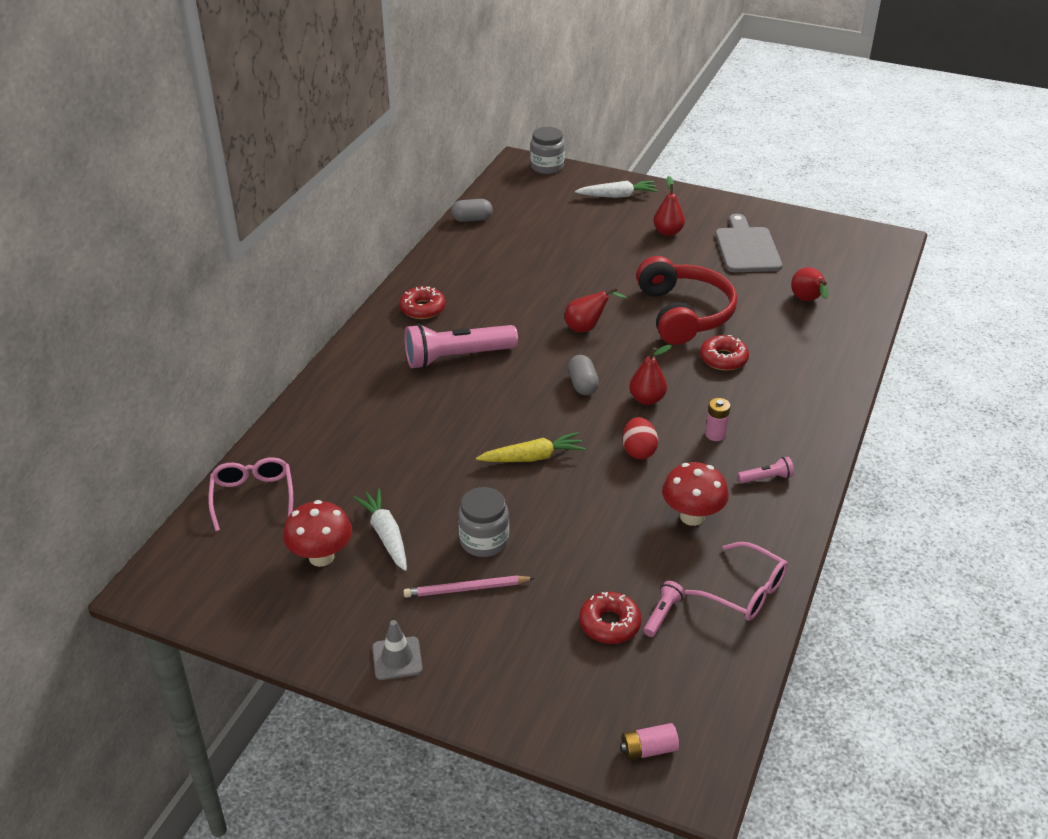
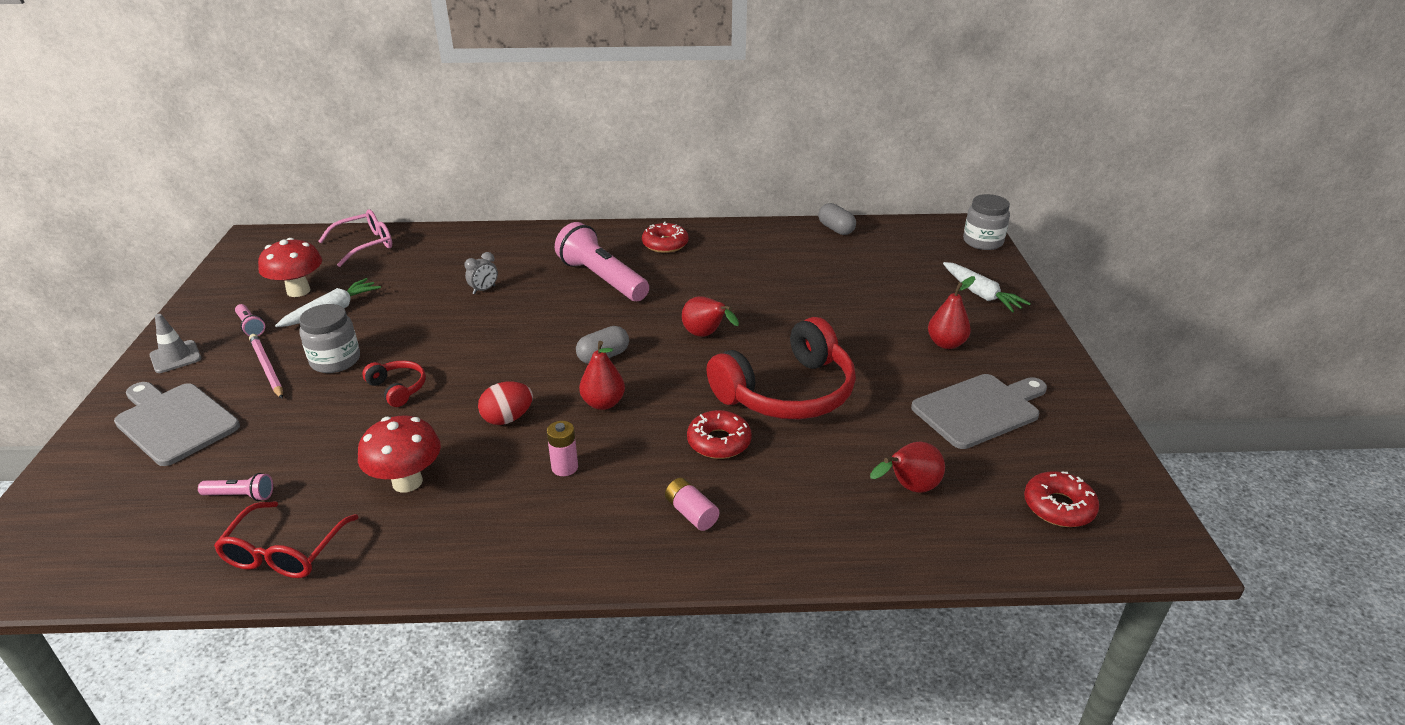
camera: 65 degrees right, 5 degrees down
yellow carrot [476,432,586,462] -> none
red donut [579,592,642,644] -> red donut moved to [1024,471,1099,527]
pink battery [620,723,679,761] -> pink battery moved to [665,478,719,531]
pink glasses [685,542,788,621] -> red glasses [214,501,359,578]
pink flashlight [737,457,794,484] -> pink flashlight moved to [235,304,265,336]
none -> grey cutting board [114,382,240,466]
none -> red headphones [362,360,426,407]
none -> grey clock [464,252,498,294]

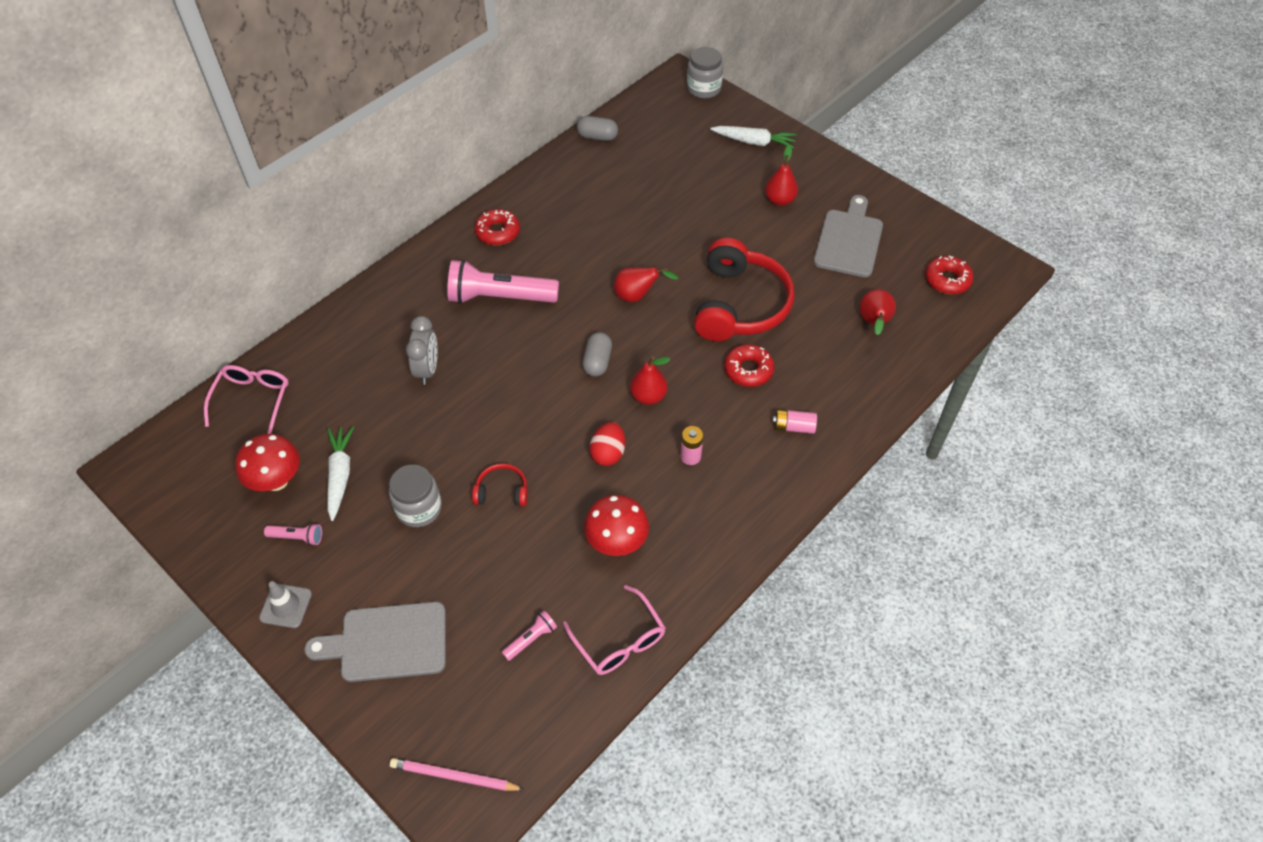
camera: 45 degrees left, 20 degrees up
red glasses [214,501,359,578] -> pink glasses [563,585,666,675]
pink pencil [249,334,283,399] -> pink pencil moved to [390,758,525,791]
grey clock [464,252,498,294] -> grey clock [406,316,438,385], size x1.60

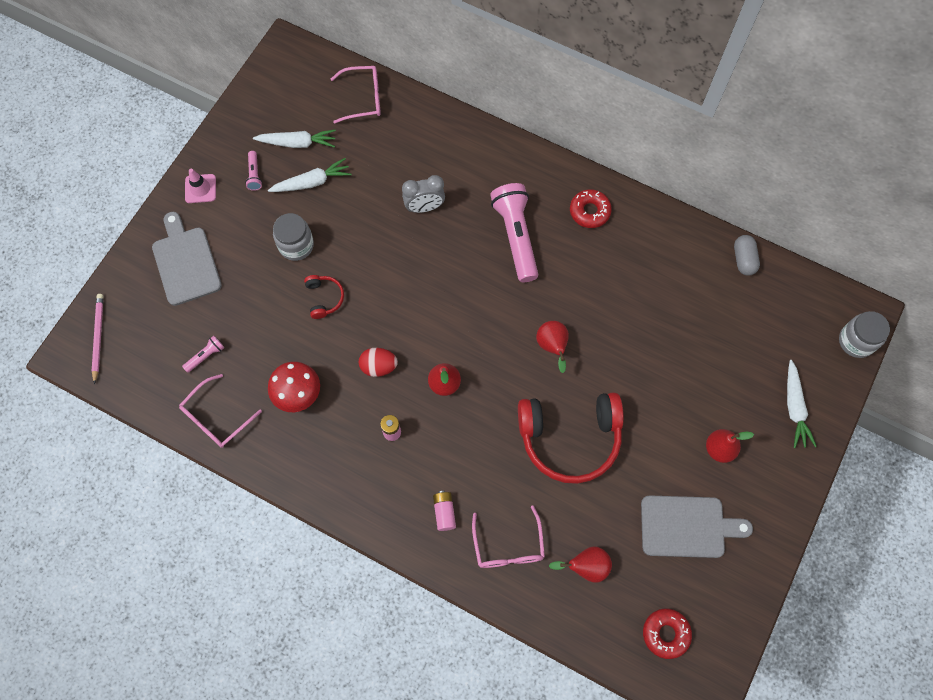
camera: 75 degrees right, 15 degrees up
red mushroom [235,434,300,491] -> white carrot [253,129,336,148]
grey traffic cone [259,581,312,628] -> pink traffic cone [185,169,216,203]
pink flashlight [502,610,557,661] -> pink flashlight turned 75 degrees counterclockwise [182,336,224,373]
grey capsule [582,332,612,377] -> none
red donut [724,344,774,387] -> none
none -> pink glasses [472,506,545,568]

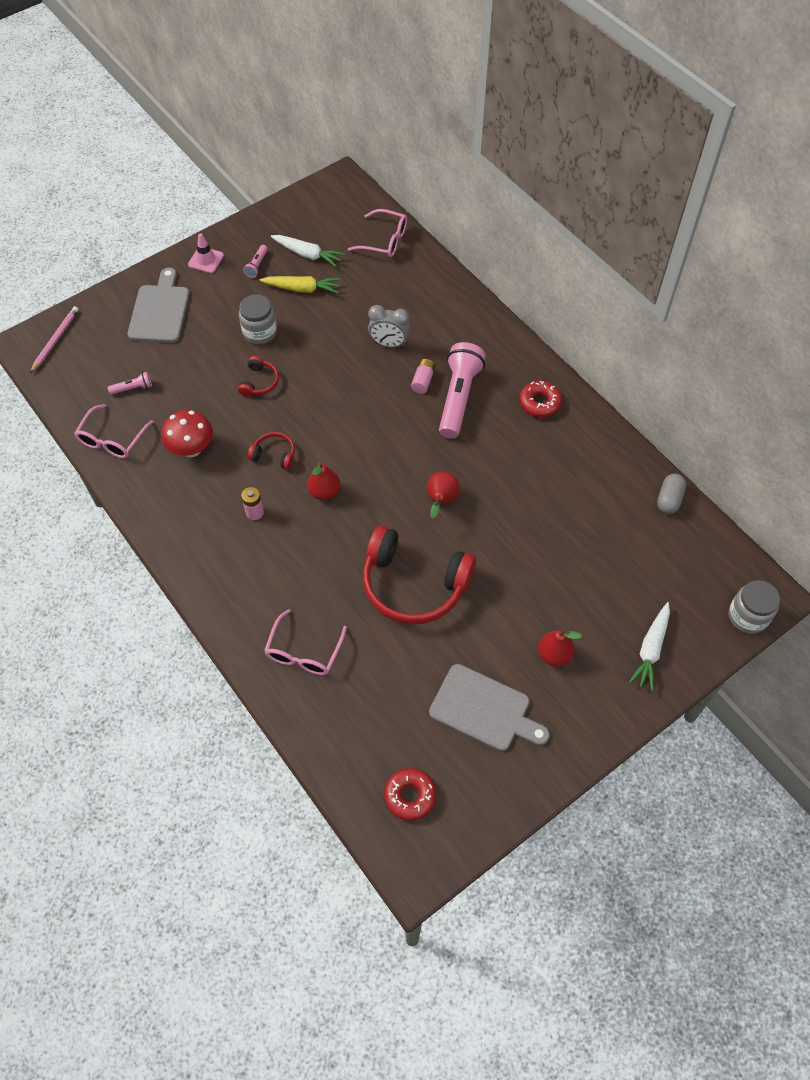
camera: 25 degrees right, 10 degrees down
pink glasses [179,374,262,448] -> pink glasses turned 45 degrees counterclockwise [74,404,154,458]
white carrot [268,158,351,192] -> yellow carrot [260,276,341,294]
red egg [359,348,398,377] -> red headphones [248,432,295,470]
pink battery [433,491,456,531] -> pink battery moved to [411,359,435,394]
red pear [549,546,612,583] -> none

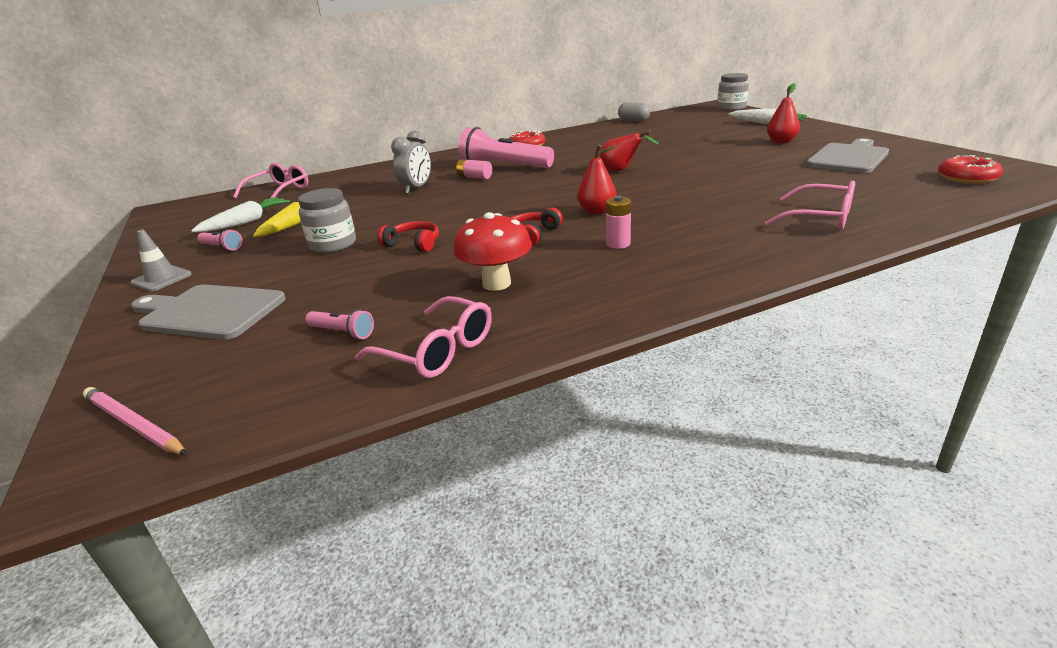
camera: 75 degrees left, 30 degrees down
pink flashlight [108,372,152,395] -> pink flashlight turned 120 degrees clockwise [305,309,374,340]
pink traffic cone [188,233,224,273] -> grey traffic cone [130,230,192,292]
red headphones [363,525,476,624] -> none

